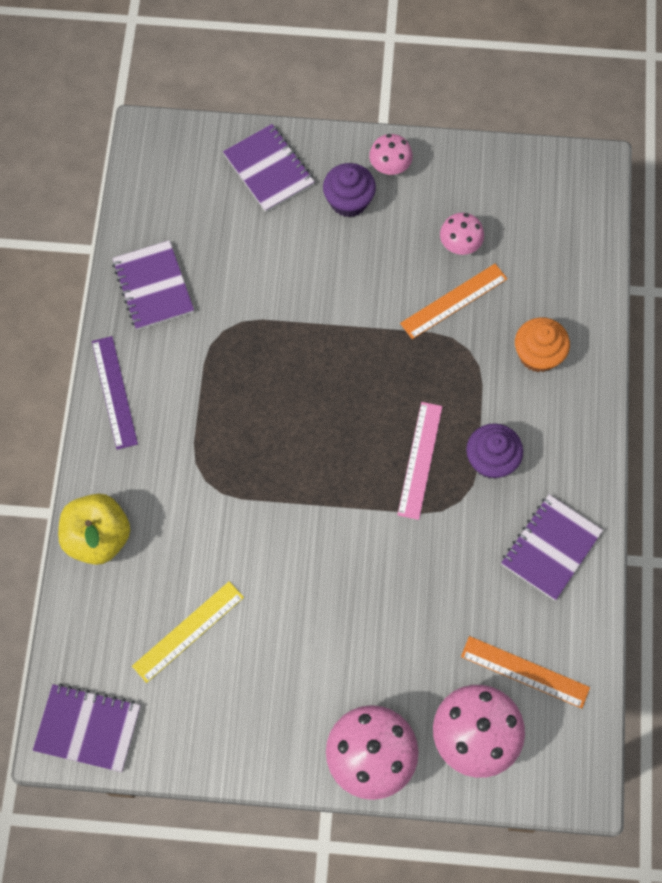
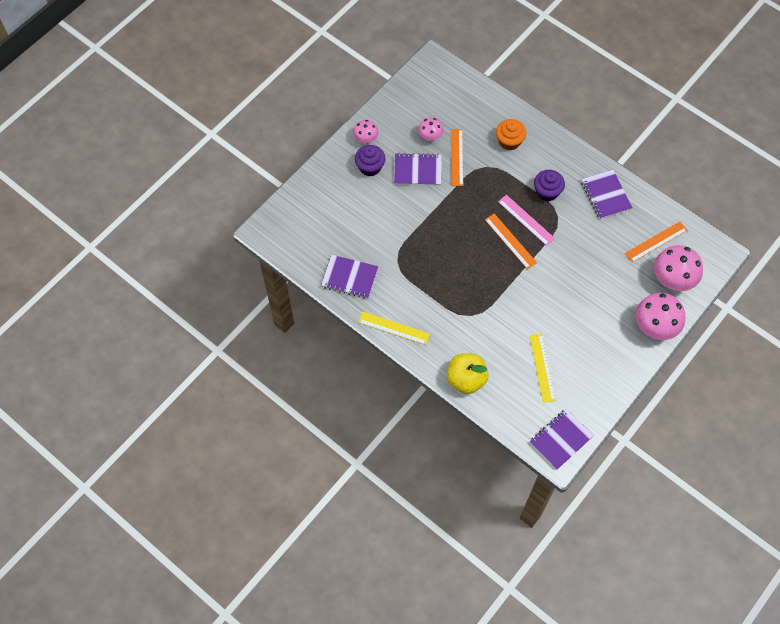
camera: 55 degrees left, 5 degrees down
purple ruler [92,336,138,450] -> yellow ruler [358,312,430,345]
purple notebook [223,124,315,212] -> purple notebook moved to [394,153,442,186]
none -> orange ruler [485,214,537,269]

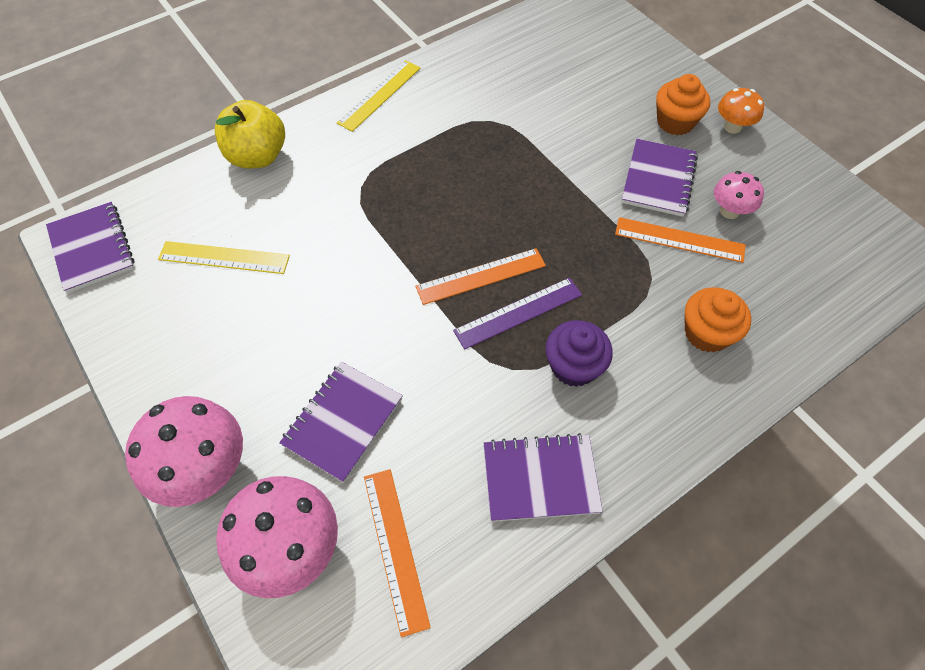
camera: 105 degrees right, 5 degrees down
purple notebook [321,255,378,299] -> purple notebook moved to [279,362,403,483]
pink mushroom [353,120,378,144] -> orange mushroom [718,88,764,134]
purple cupcake [355,145,386,177] -> orange cupcake [656,74,710,135]
pink ruler [498,195,555,246] -> purple ruler [453,278,582,350]

